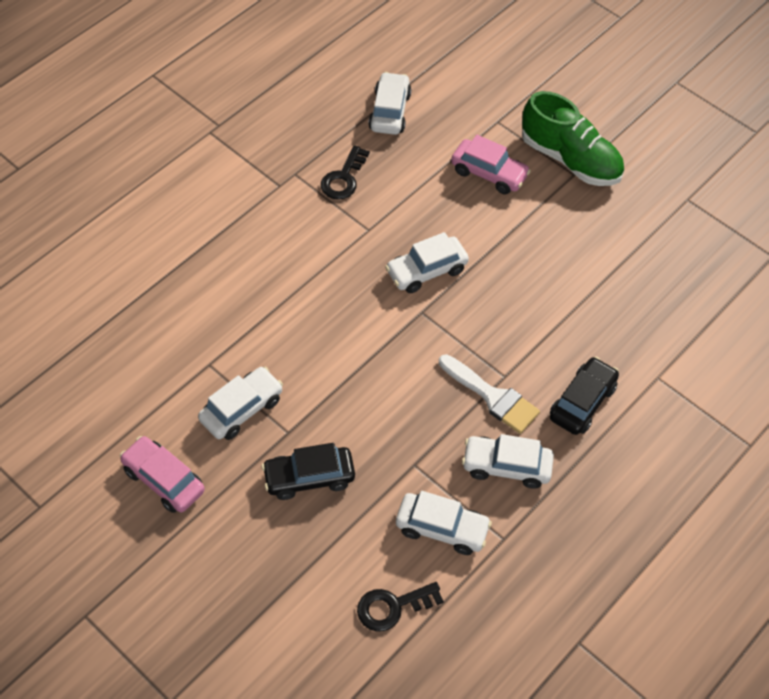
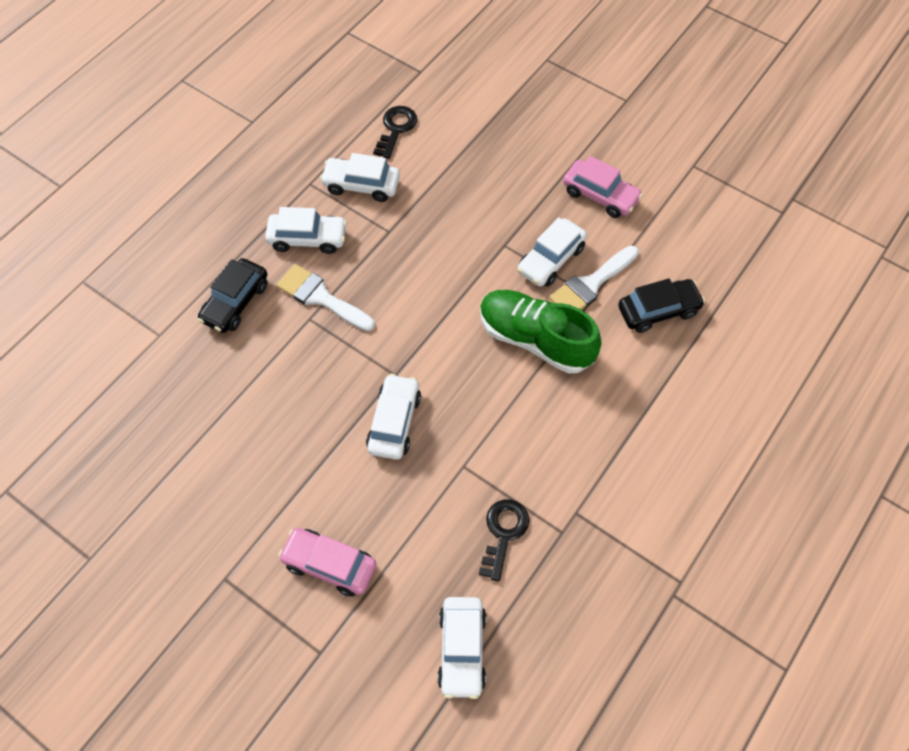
camera: 175 degrees right, 5 degrees up
black car [262,443,355,500] -> black car moved to [618,279,705,333]
black key [357,582,444,632] -> black key turned 45 degrees counterclockwise [373,106,417,159]
white car [385,232,469,293] -> white car turned 45 degrees counterclockwise [366,374,421,460]
green shoe [522,91,624,186] -> green shoe moved to [480,290,602,373]
none -> white brush [549,246,639,310]

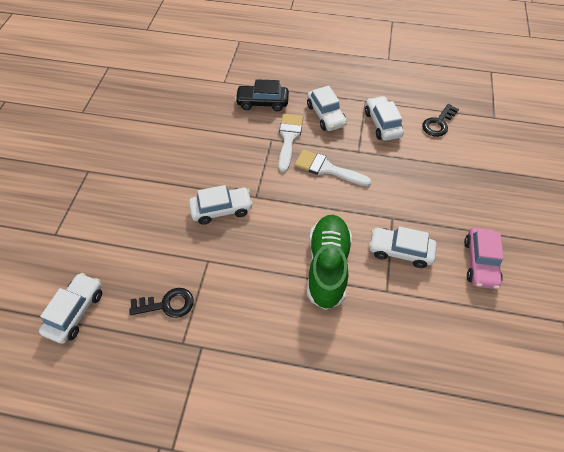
camera: 65 degrees right, 5 degrees down
pink car [278,528,376,597] -> none
black key [373,106,417,159] -> black key turned 135 degrees clockwise [422,104,459,137]
white car [438,597,486,699] -> white car turned 135 degrees clockwise [39,273,102,344]
white brush [549,246,639,310] -> white brush moved to [295,150,371,186]
black car [618,279,705,333] -> none

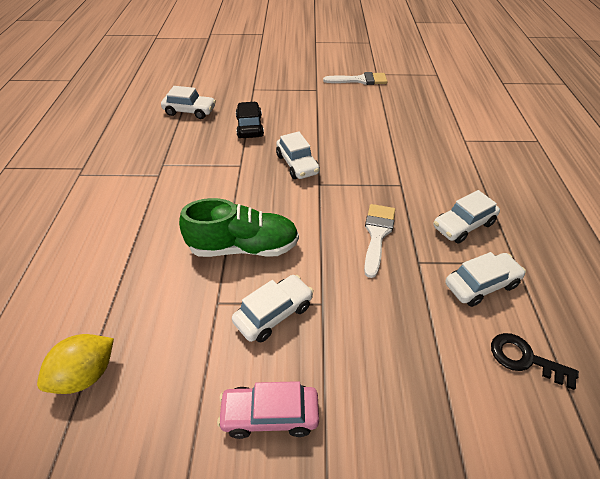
camera: 80 degrees right, 10 degrees down
black key [129,288,194,318] -> none
black car [235,79,289,111] -> black car moved to [236,102,264,138]
white brush [279,114,303,172] -> white brush moved to [323,72,387,85]
white car [369,226,437,268] -> white car turned 45 degrees clockwise [232,275,314,343]
none -> yellow lemon [37,334,114,394]

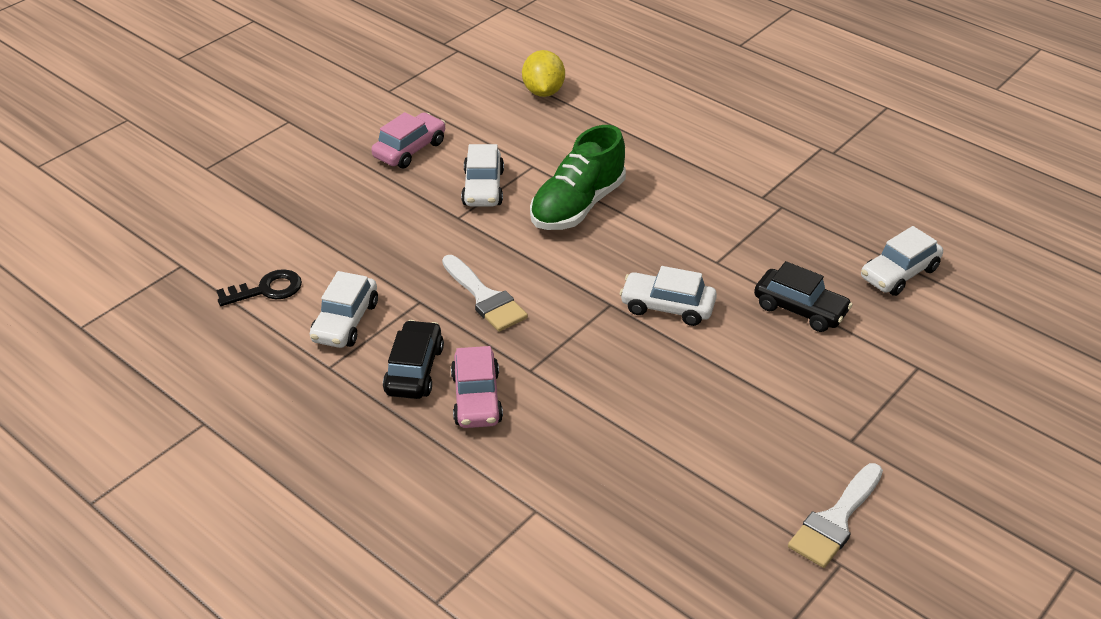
camera: 130 degrees right, 5 degrees down
white car [434,190,500,243] -> black car [383,320,444,399]
none -> pink car [451,346,503,428]

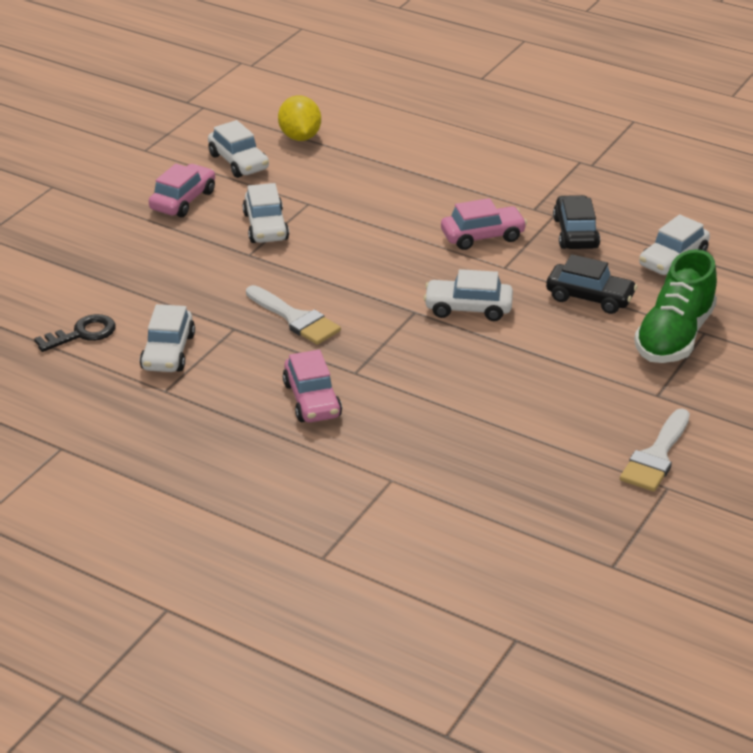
camera: 10 degrees left, 5 degrees down
black car [383,320,444,399] -> black car moved to [553,195,600,249]
green shoe [530,125,626,230] -> green shoe moved to [634,249,717,363]
none -> white car [208,120,269,178]
none -> pink car [441,198,527,250]

